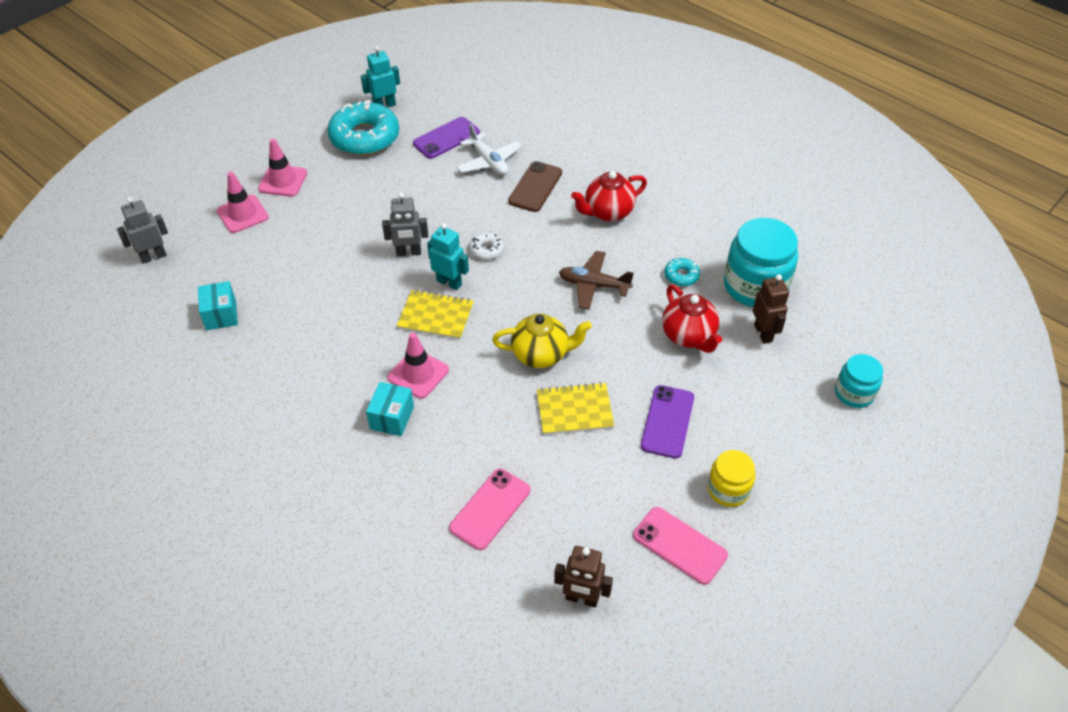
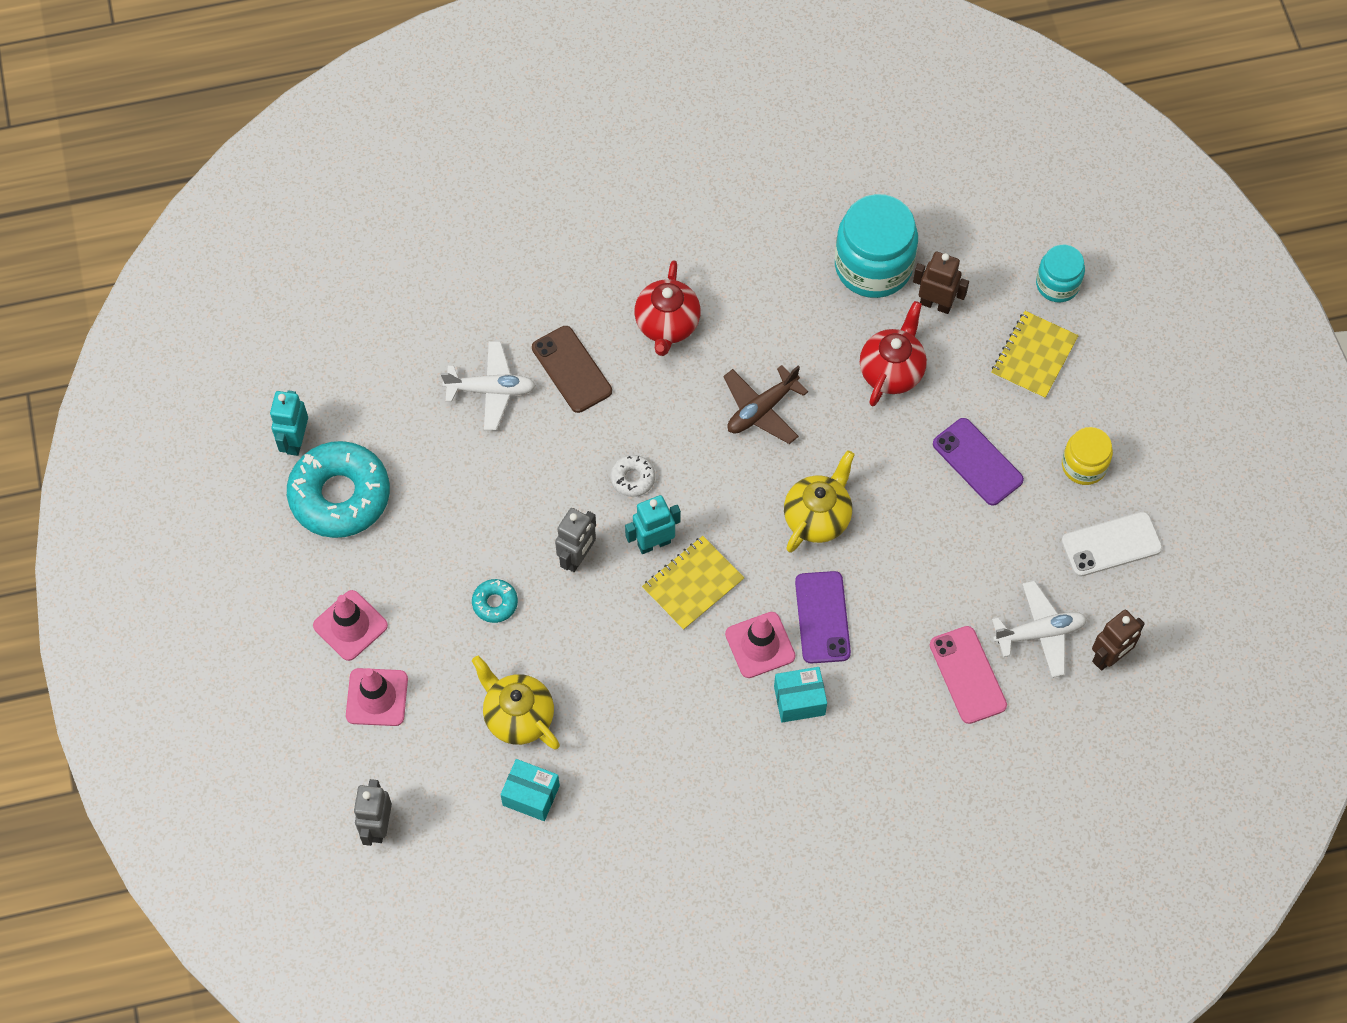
camera: 55 degrees left, 15 degrees up
turquoise box [366,382,414,436] -> turquoise box turned 60 degrees counterclockwise [774,667,827,723]
purple phone [413,117,480,159] -> purple phone moved to [795,571,851,664]
yellow notebook [537,382,614,435] -> yellow notebook moved to [991,311,1079,399]
pink phone [633,507,728,585] -> white phone [1062,512,1162,577]
red teapot [662,284,722,353] -> red teapot turned 75 degrees counterclockwise [860,301,927,406]
turquoise donut [664,258,700,286] -> turquoise donut moved to [472,579,518,623]
none -> yellow teapot [472,656,560,750]
none -> white plane [992,581,1087,678]

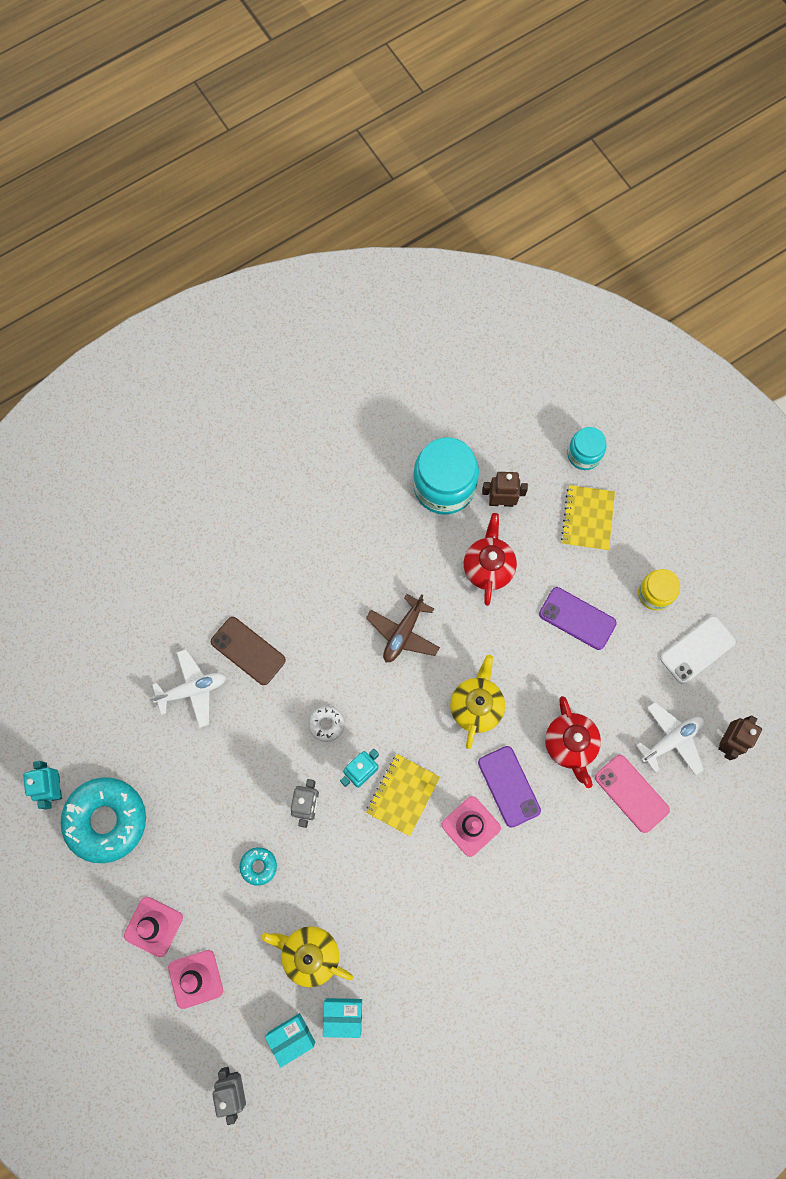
camera: 20 degrees left, 10 degrees up
red teapot [634,260,701,356] -> red teapot moved to [545,696,601,788]
turquoise box [774,667,827,723] -> turquoise box moved to [265,1013,315,1068]

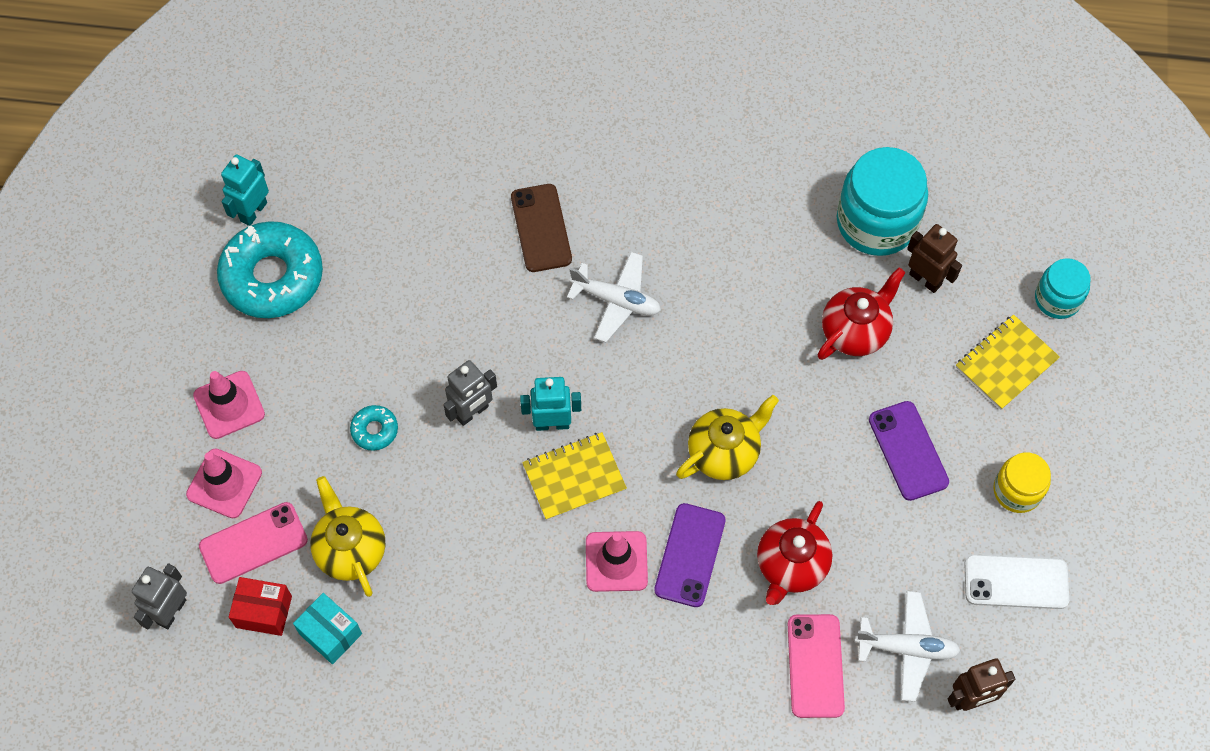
camera: 40 degrees right, 10 degrees down
white plane [150,649,226,728] -> white plane moved to [567,252,661,343]
turquoise box [265,1013,315,1068] -> red box [229,577,292,636]
white donut [309,706,345,742] -> none
brown plane [366,594,440,662] -> none
none -> pink phone [199,502,308,584]

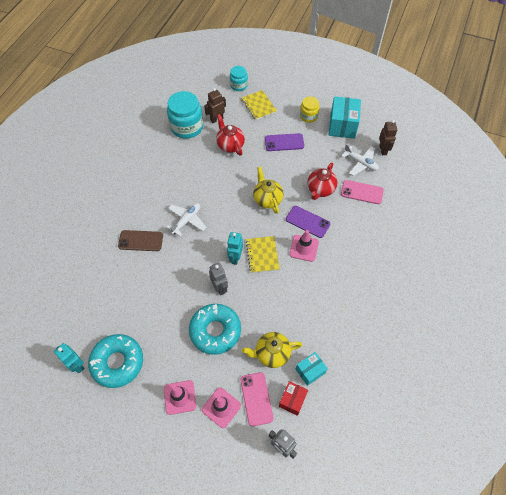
camera: 75 degrees left, 5 degrees down
turquoise donut [350,405,398,451] -> turquoise donut [189,304,241,355], size x2.27
red teapot [757,501,833,605] -> red teapot turned 75 degrees clockwise [307,163,337,200]
white plane [854,591,961,702] -> white plane turned 105 degrees clockwise [341,144,379,176]
white phone [964,554,1069,609] -> turquoise box [329,96,361,139]

